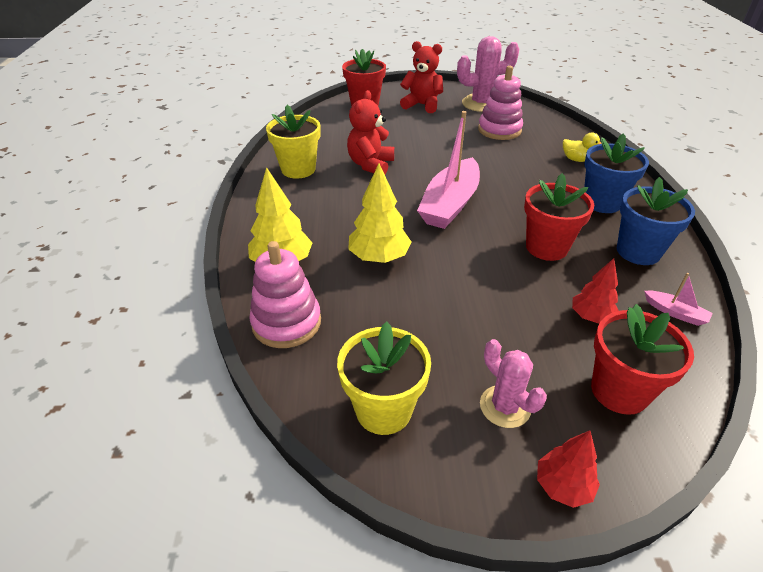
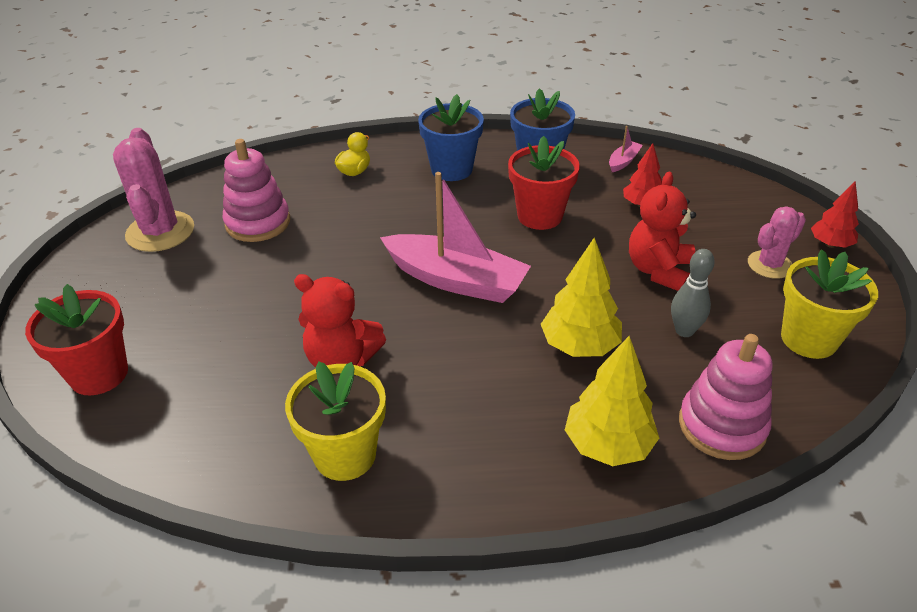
camera: 90 degrees left, 0 degrees up
red teddy bear [400,41,443,113] -> red teddy bear moved to [629,172,696,291]
red flower pot [591,304,694,415] -> none
none -> grey bowling pin [671,249,715,337]

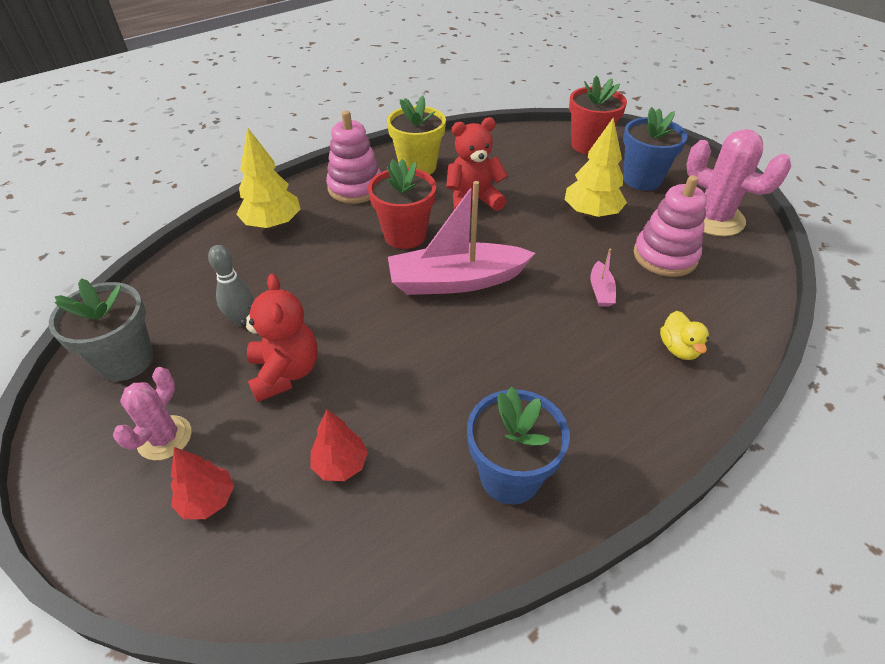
camera: 145 degrees right, 5 degrees up
blue flower pot [418,94,484,181] -> blue flower pot moved to [623,107,688,191]
red flower pot [508,136,580,230] -> red flower pot moved to [368,159,436,249]
yellow tree [541,238,622,357] -> yellow tree moved to [565,117,627,218]
pink boat [609,126,643,172] -> pink boat moved to [591,248,616,307]
pink stacking toy [679,334,772,460] -> pink stacking toy moved to [326,110,381,204]
yellow flower pot [781,250,878,359] -> grey flower pot [49,278,154,381]
red tree [811,181,859,248] -> red tree moved to [170,447,234,519]

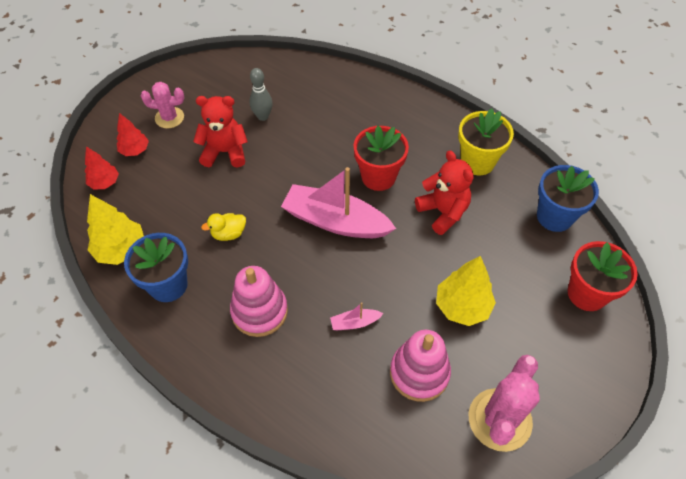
camera: 75 degrees right, 10 degrees up
grey flower pot [49,278,154,381] -> none
yellow tree [236,127,301,229] -> yellow tree moved to [87,194,144,265]
red teddy bear [240,274,318,402] -> red teddy bear turned 150 degrees counterclockwise [193,96,248,167]
red tree [310,410,368,481] -> red tree moved to [85,146,119,190]
pink stacking toy [326,110,381,204] -> pink stacking toy moved to [230,266,288,337]
pink boat [388,181,535,295] -> pink boat turned 45 degrees counterclockwise [281,167,396,238]
blue flower pot [623,107,688,191] -> blue flower pot moved to [537,165,599,232]
yellow duck [660,311,709,360] -> yellow duck moved to [201,213,246,241]

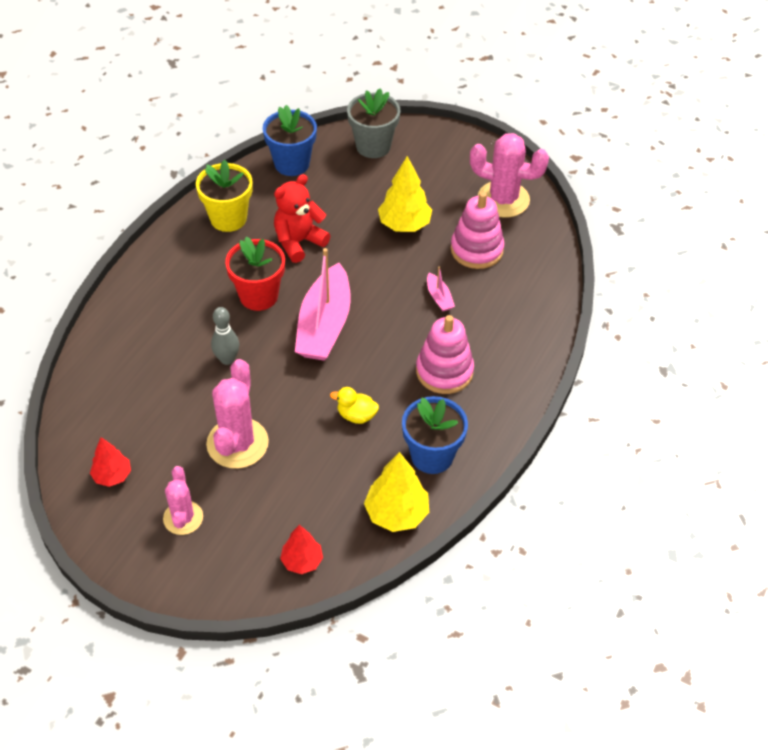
camera: 100 degrees left, 5 degrees down
red tree [116,113,149,156] -> red tree moved to [90,437,131,487]
red teddy bear [193,96,248,167] -> pink cactus [206,359,269,469]
yellow duck [201,213,246,241] -> yellow duck turned 135 degrees clockwise [330,387,379,424]
grey bowling pin [249,68,273,121] -> grey bowling pin moved to [211,307,239,365]
red flower pot [568,241,638,311] -> grey flower pot [347,88,400,158]

